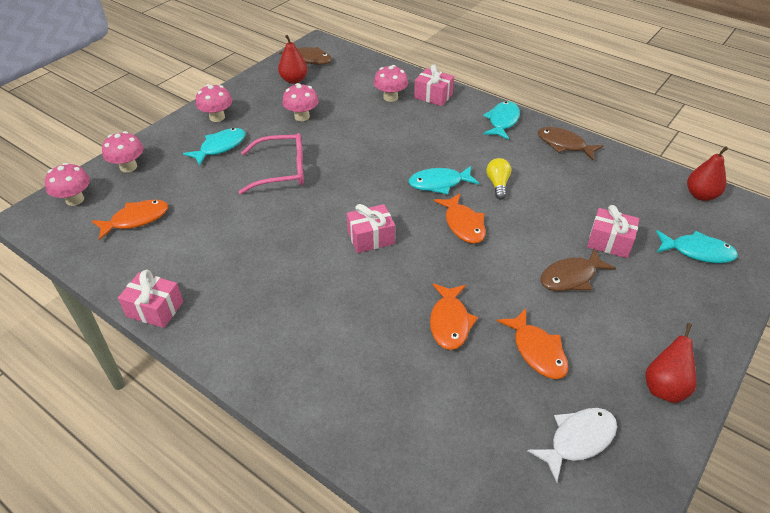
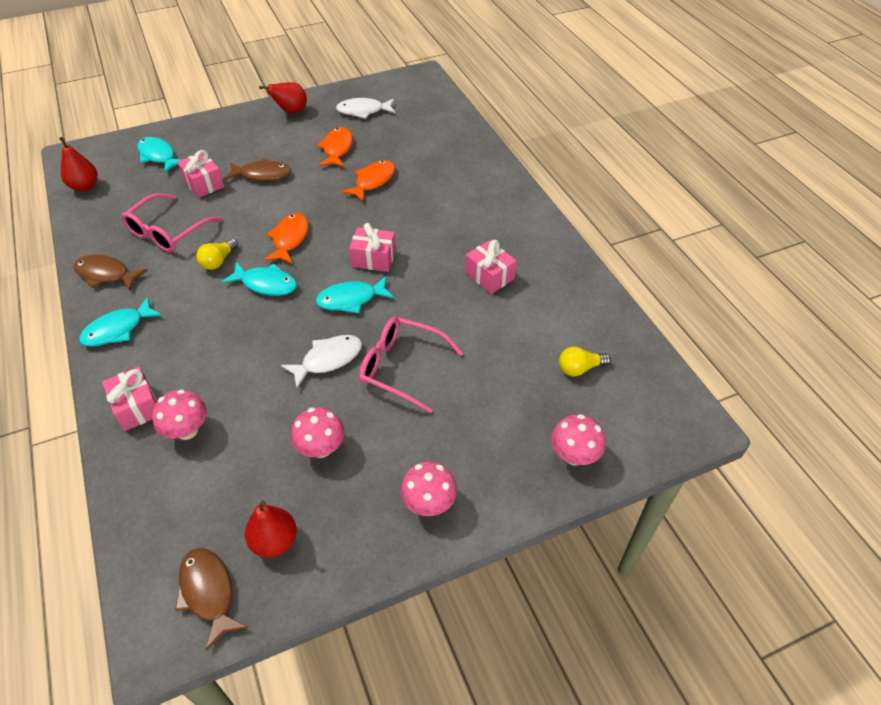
camera: 150 degrees left, 5 degrees up
pink mushroom [45,163,90,206] -> none
orange fish [92,200,168,240] -> yellow light bulb [559,347,611,376]
pink gift [118,270,183,328] -> pink gift moved to [465,240,517,294]
turquoise fish [183,128,245,166] -> turquoise fish moved to [316,276,394,313]
brown fish [538,127,603,160] -> brown fish turned 135 degrees clockwise [74,255,148,291]
none -> pink glasses [121,193,222,252]
none -> white fish [281,335,362,388]

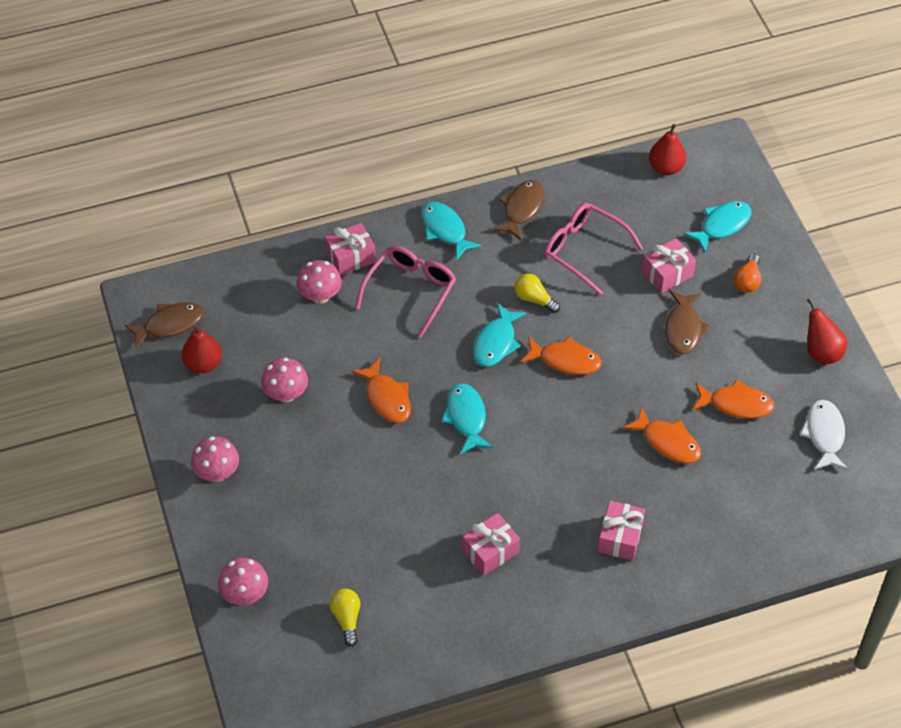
camera: 95 degrees right, 5 degrees up
white fish [281,335,362,388] -> orange fish [351,358,411,423]
pink gift [349,223,396,272] -> pink gift moved to [598,501,645,561]
pink glasses [359,317,463,413] -> pink glasses moved to [355,246,456,338]
none -> orange light bulb [733,253,761,293]

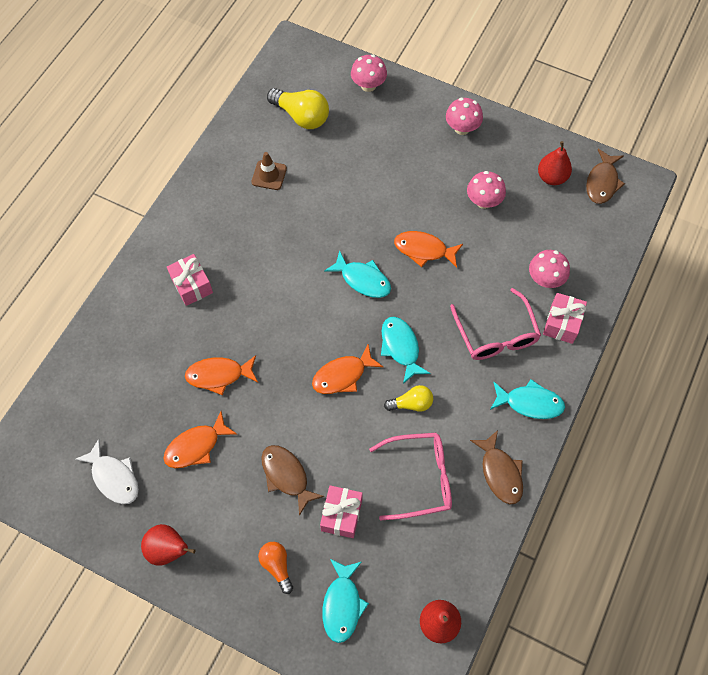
camera: 135 degrees right, 10 degrees up
yellow light bulb [329,589,360,647] -> yellow light bulb [267,88,329,129], size x1.68
pink gift [462,513,520,576] -> none
none -> brown traffic cone [251,152,287,190]

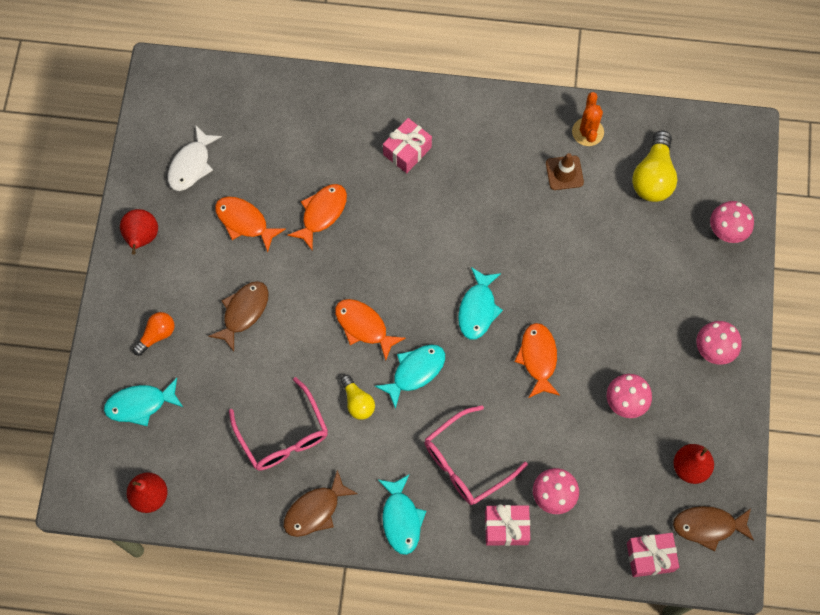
camera: 70 degrees right, 5 degrees up
orange fish [185,355,258,395] -> orange fish turned 60 degrees clockwise [287,184,347,250]
pink gift [320,485,363,538] -> pink gift moved to [627,533,679,577]
none -> orange cactus [572,92,604,146]

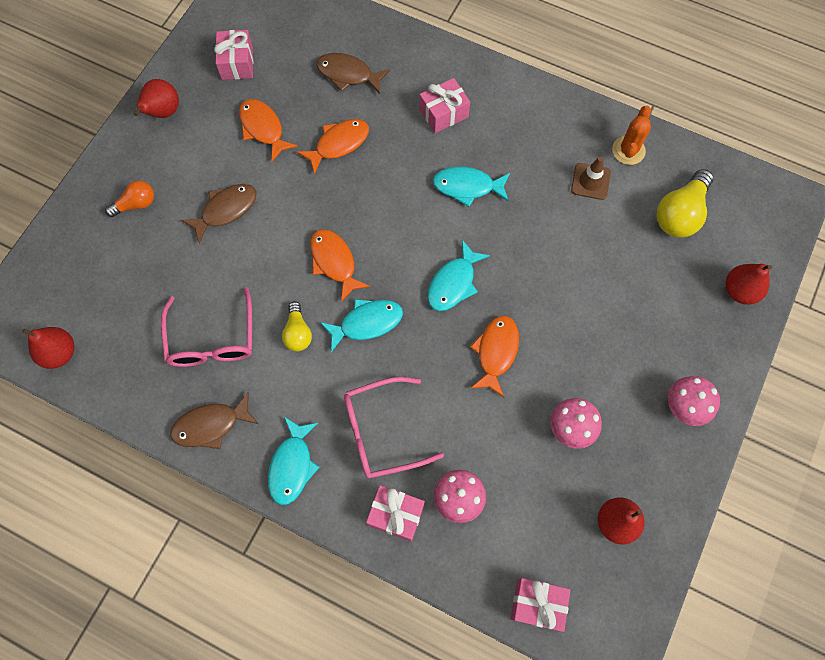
camera: 20 degrees right, 0 degrees up
turquoise fish [104,378,184,426] -> turquoise fish moved to [433,167,510,207]
white fish [168,126,222,191] -> pink gift [214,30,253,80]
brown fish [673,506,754,552] -> brown fish moved to [316,53,390,94]
pink mushroom [710,201,754,243] -> red pear [725,264,772,305]

